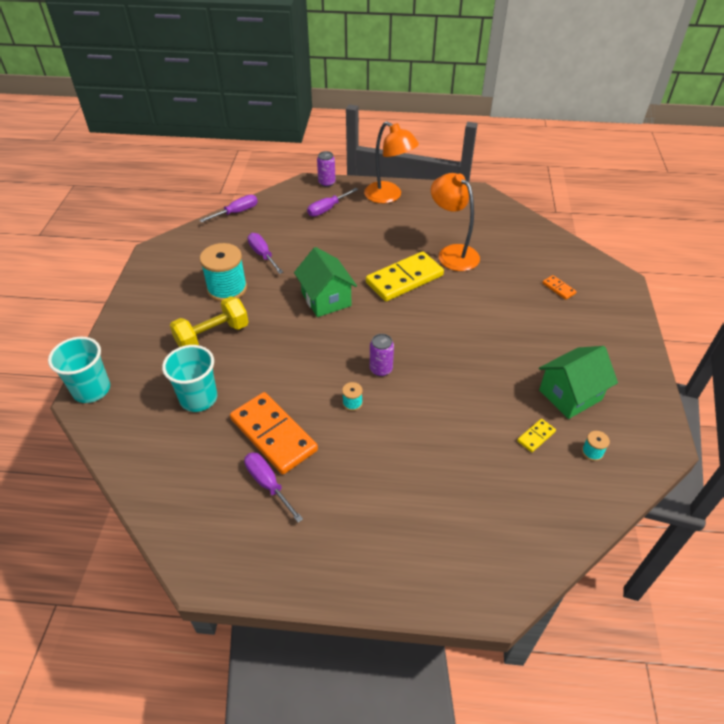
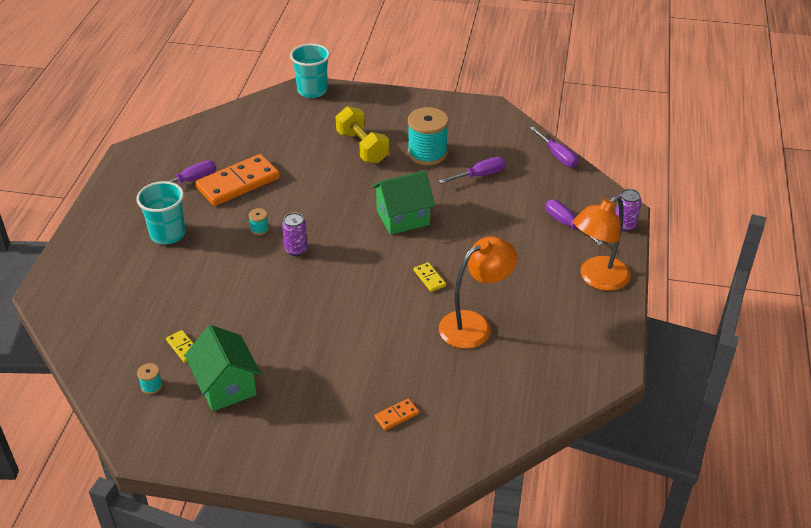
camera: 95 degrees right, 5 degrees down
turquoise cup [162,345,217,412] -> turquoise cup moved to [136,181,185,244]
yellow domino [366,251,444,301] -> yellow domino [414,262,446,292], size x0.43

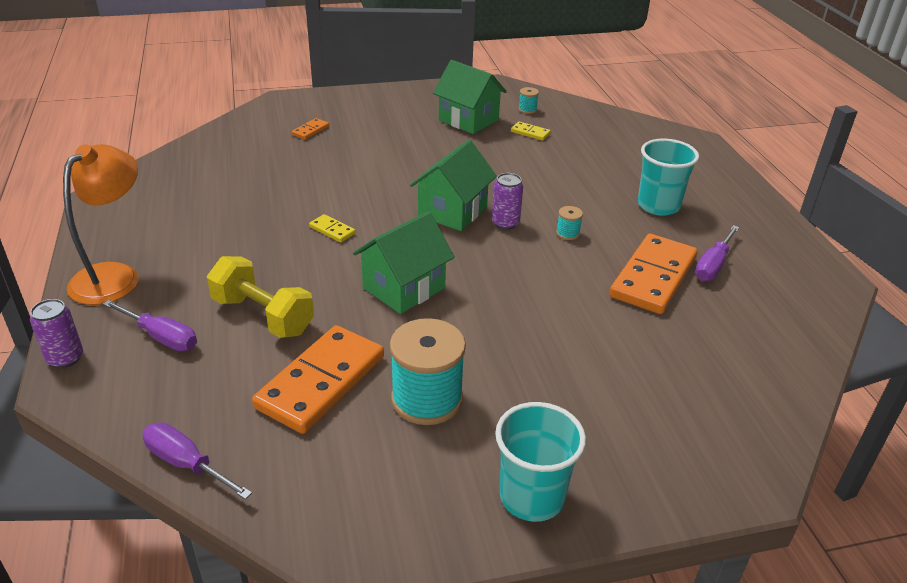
camera: 155 degrees right, 5 degrees down
turquoise cup [290,44,330,98] -> turquoise cup moved to [495,402,586,522]
yellow dumbbell [336,106,389,163] -> yellow dumbbell moved to [207,256,314,338]
purple screwdriver [439,157,506,184] -> orange domino [252,325,384,434]
orange lamp [439,236,517,349] -> none
none -> green house [410,140,497,231]

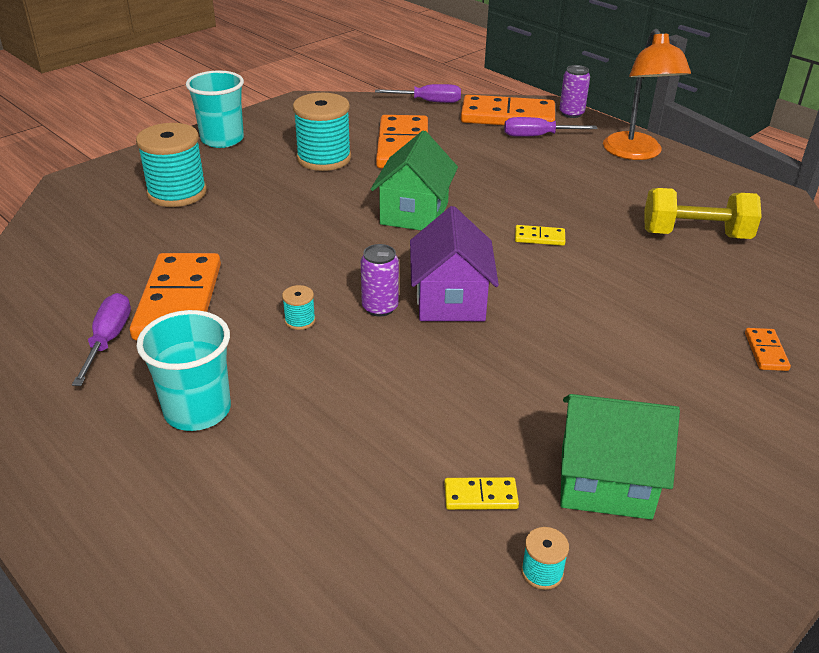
camera: 150 degrees right, 0 degrees up
yellow dumbbell [207,256,314,338] -> yellow dumbbell moved to [644,188,762,239]
green house [410,140,497,231] -> purple house [410,206,499,321]
none -> turquoise spool [136,123,207,207]
none -> orange domino [461,95,555,125]

